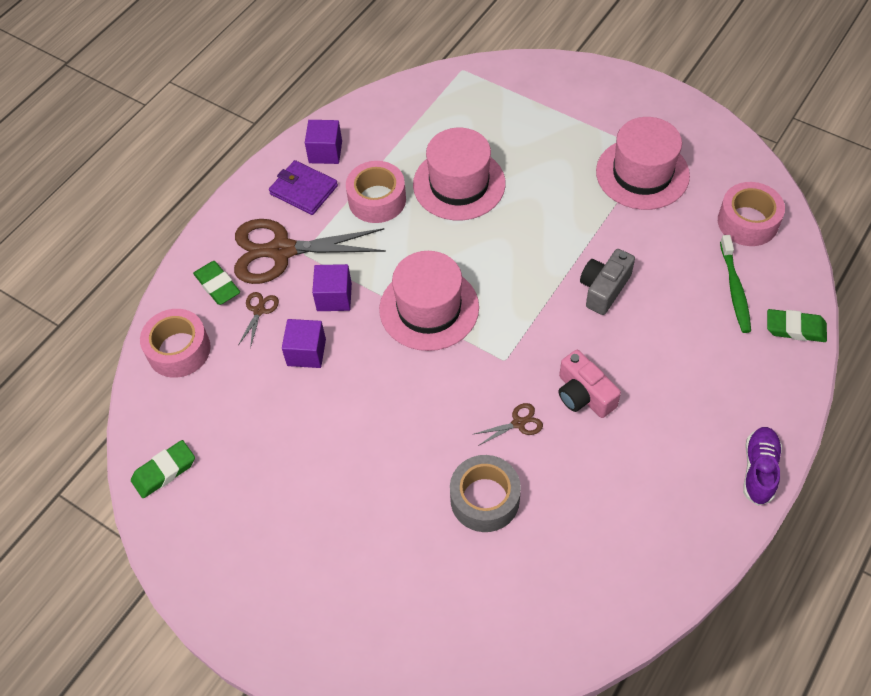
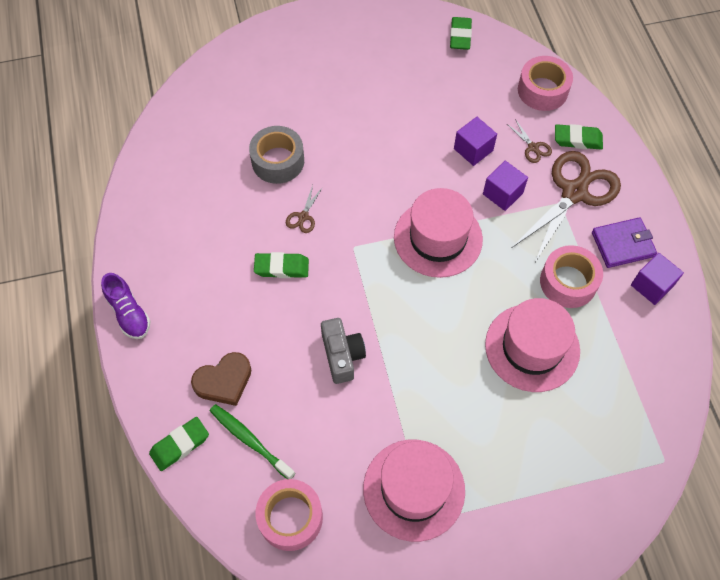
camera: 130 degrees right, 5 degrees up
pink camera [559,350,621,418] -> green eraser [254,252,309,278]
none -> brown heart [191,352,251,406]

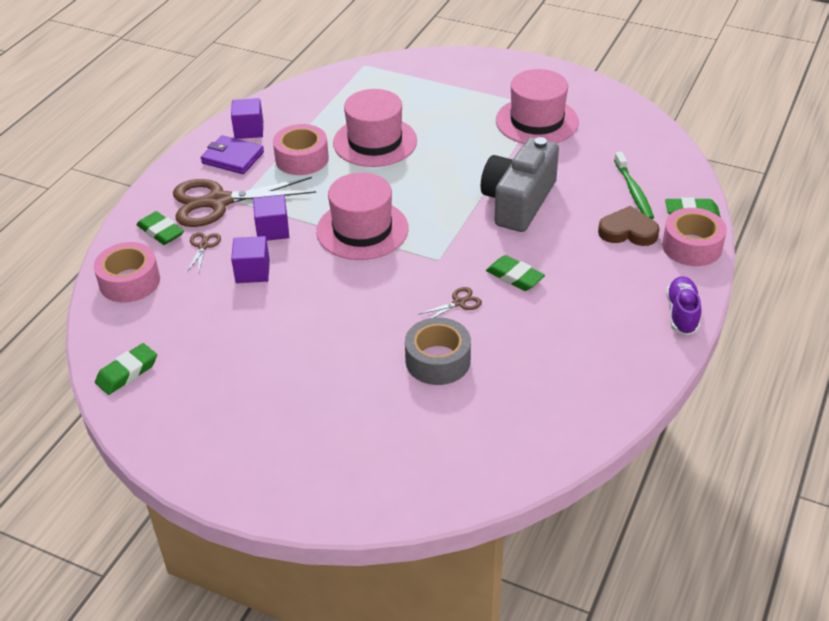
camera: 140 degrees left, 20 degrees down
pink tape [255,479,323,551] -> pink tape moved to [662,208,727,266]
grey camera [321,318,366,384] -> grey camera [481,137,559,232], size x1.69

